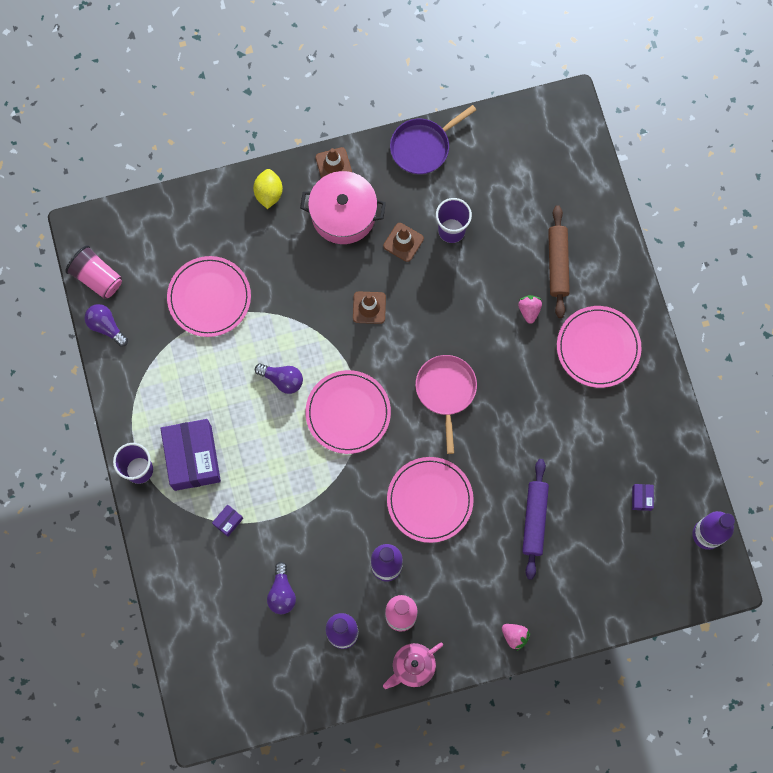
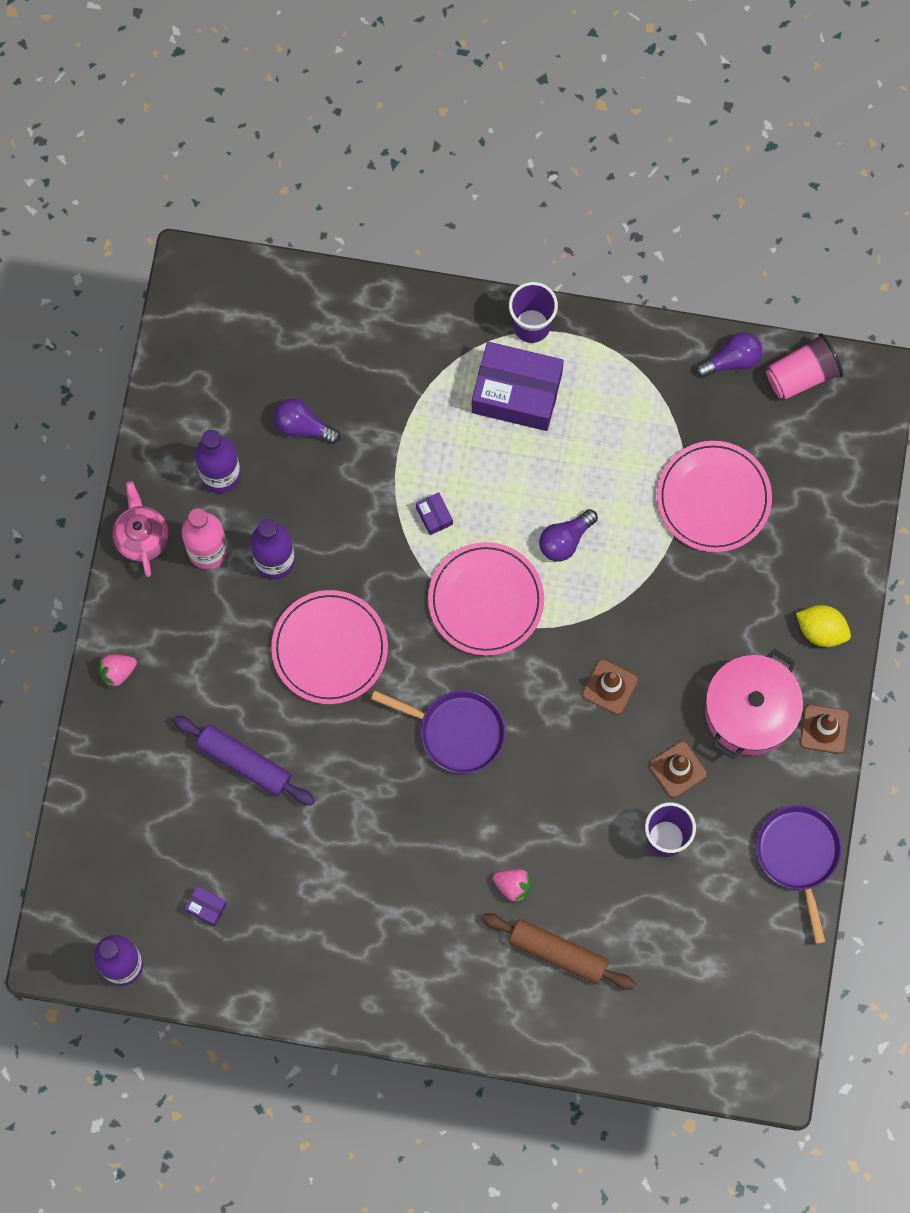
camera: 115 degrees right, 0 degrees up
purple box [212,504,243,537] -> purple box moved to [416,492,453,535]
pink pan [415,355,477,454] -> purple pan [371,690,506,774]
pink plate [557,306,641,388] -> none

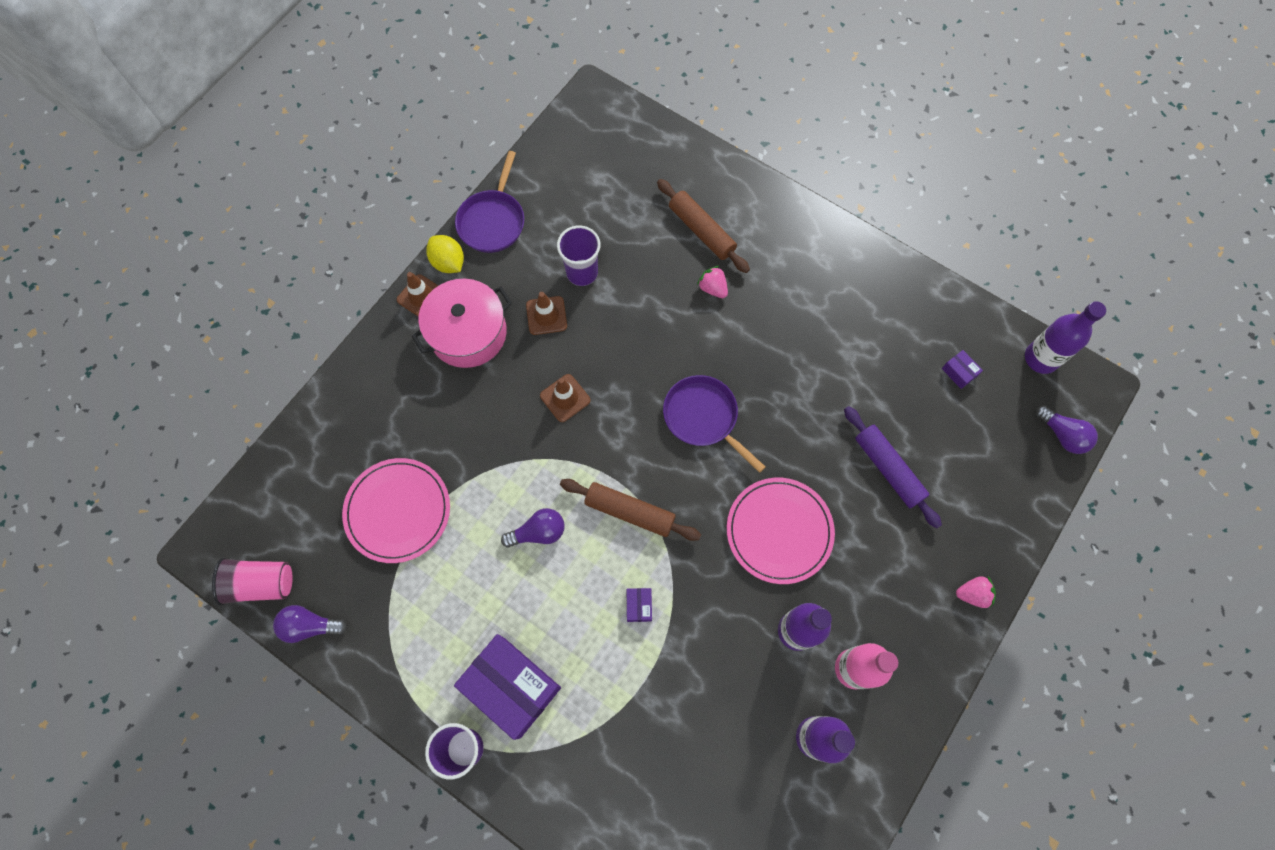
camera: 155 degrees left, 5 degrees down
pink teapot [112,481,169,577] -> none
purple light bulb [274,398,340,444] -> purple light bulb moved to [1035,405,1098,454]
pink plate [428,542,544,656] -> brown rolling pin [560,479,701,541]
yellow lemon [796,605,851,647] -> yellow lemon moved to [426,235,464,273]

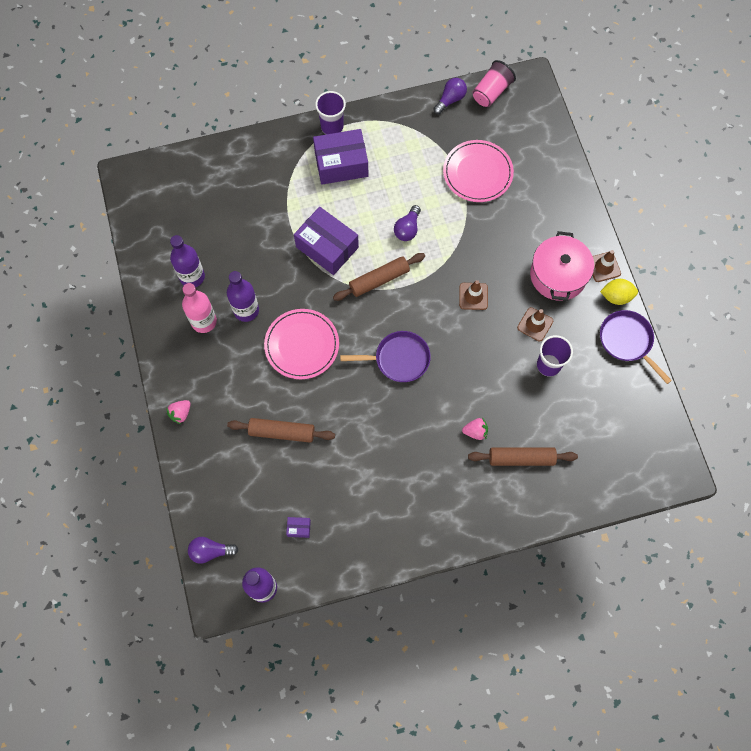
camera: 130 degrees right, 0 degrees up
purple box [627,588,652,622] -> purple box [294,207,359,275], size x2.47
purple rolling pin [844,406,942,528] -> brown rolling pin [227,418,335,443]

